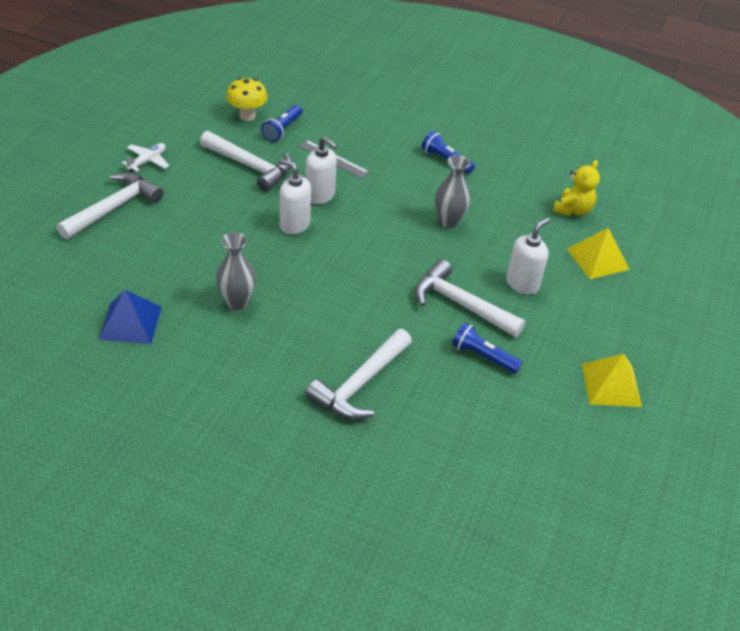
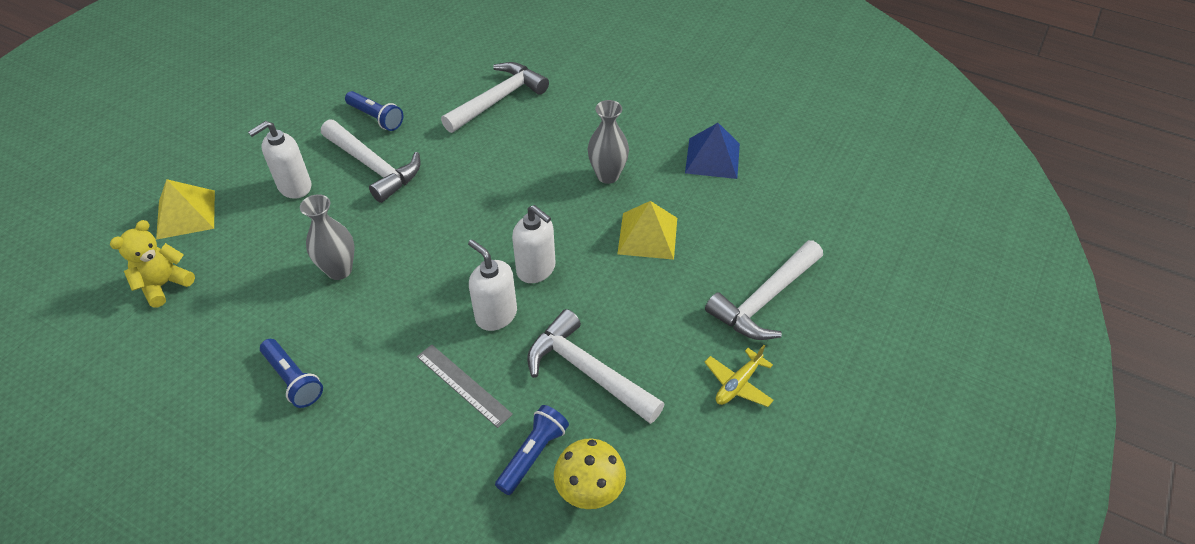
camera: 170 degrees left, 5 degrees up
white plane [122,143,170,172] -> yellow plane [704,345,774,407]
yellow pyramid [582,354,642,407] -> yellow pyramid moved to [617,201,677,260]

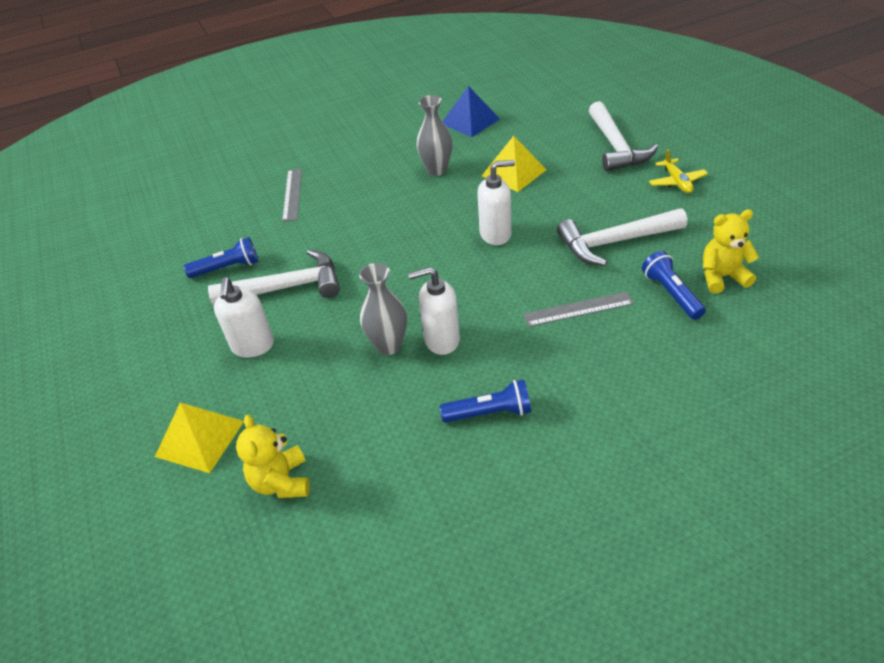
camera: 50 degrees left, 5 degrees down
white hammer [441,62,549,133] -> grey ruler [282,169,302,222]
white soap dispenser [468,240,517,331] -> white soap dispenser moved to [408,267,460,355]
yellow mushroom [554,438,626,509] -> yellow teddy bear [703,209,759,293]

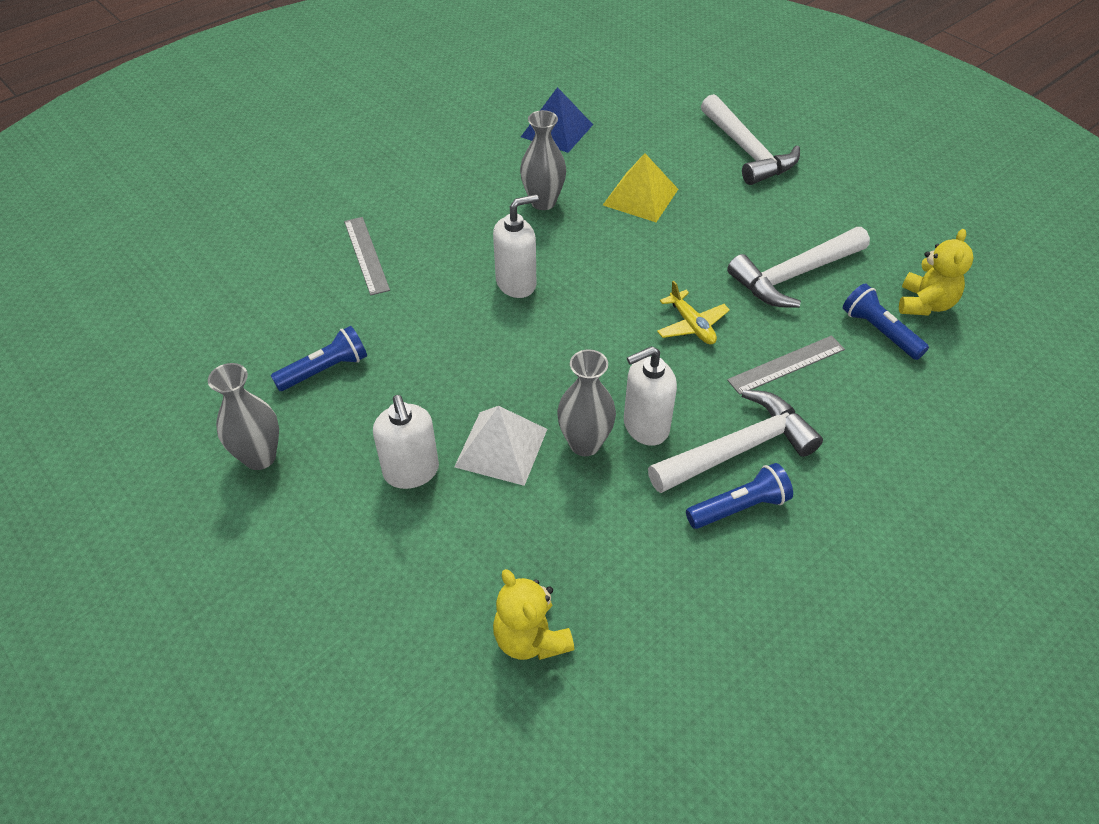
camera: 20 degrees left, 5 degrees up
yellow pyramid [155,403,244,473] -> none
white hammer [208,249,340,305] -> white hammer moved to [648,390,823,493]
white soap dispenser [477,160,515,245] -> white soap dispenser moved to [493,194,539,298]
yellow plane [649,149,708,193] -> yellow plane moved to [657,281,730,345]
yellow teddy bear [703,209,759,293] -> yellow teddy bear turned 135 degrees clockwise [899,229,974,316]
none -> grey vase [208,363,279,470]
none -> white pyramid [454,406,547,486]

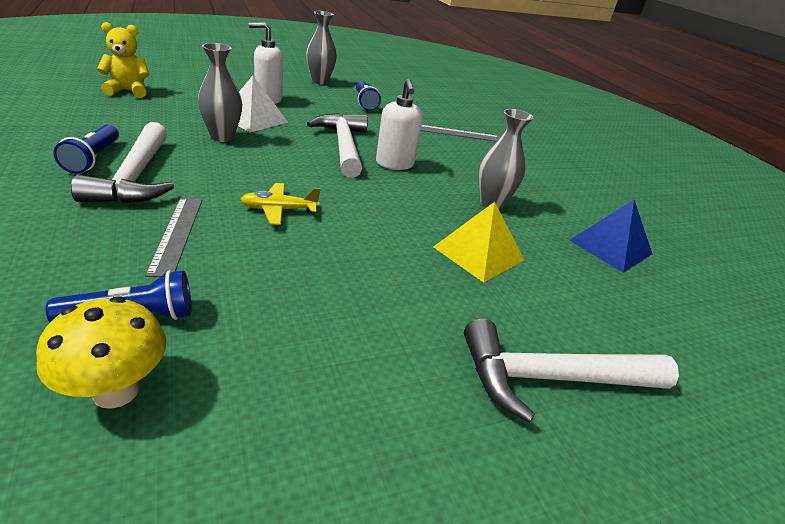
camera: 105 degrees right, 15 degrees down
white soap dispenser [624,346,677,446] -> none
white hammer [727,227,870,308] -> white hammer moved to [307,113,368,178]
yellow teddy bear [899,229,974,316] -> yellow mushroom [36,296,166,409]

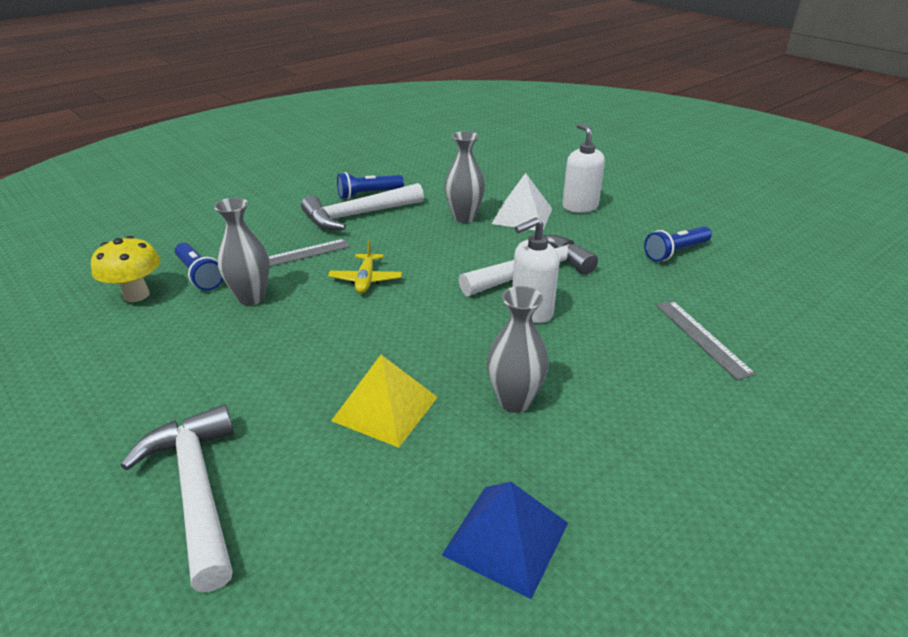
camera: 75 degrees right, 0 degrees up
yellow teddy bear [97,22,150,98] -> none
yellow plane [240,183,320,225] -> yellow plane turned 150 degrees counterclockwise [328,240,402,294]
grey vase [306,11,337,84] -> grey vase moved to [214,198,270,305]

